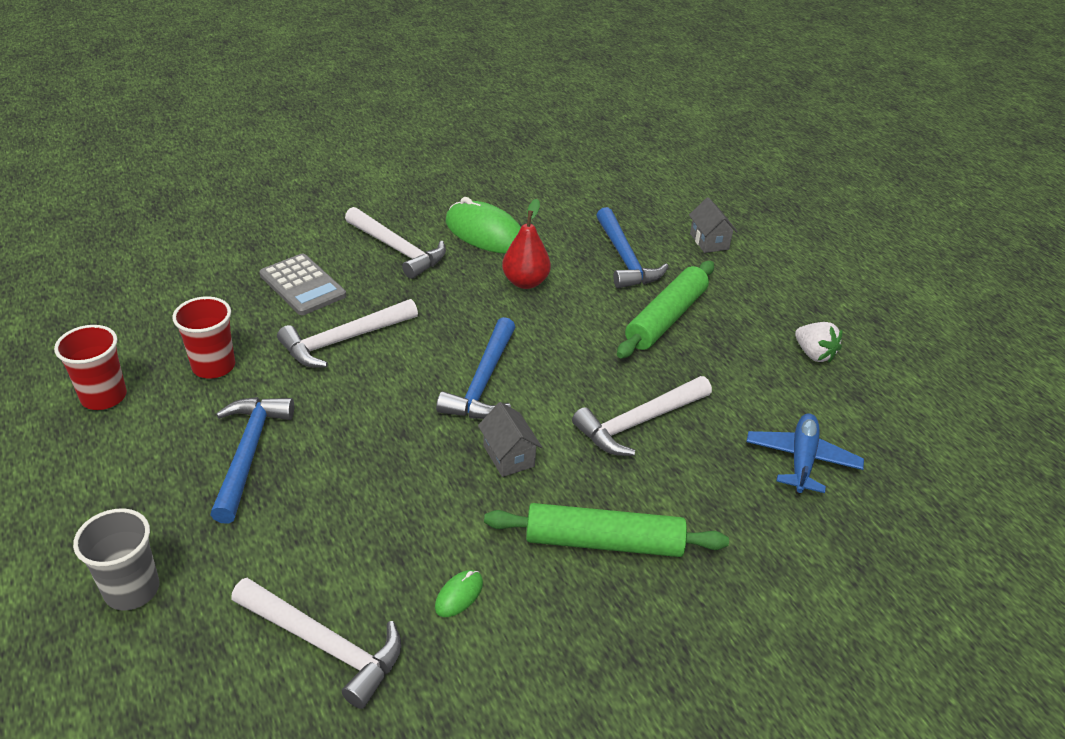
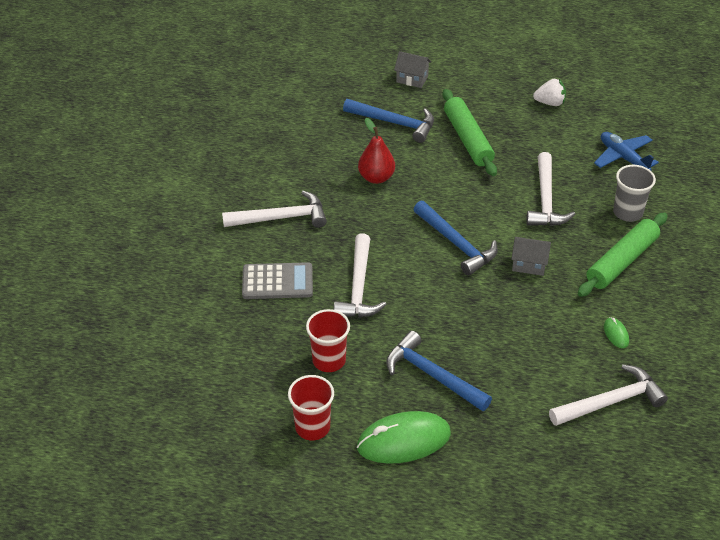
camera: 50 degrees left, 5 degrees up
grey cup [73,508,159,611] -> grey cup moved to [613,165,656,222]
green mouse [445,197,521,254] -> green mouse moved to [357,411,451,464]

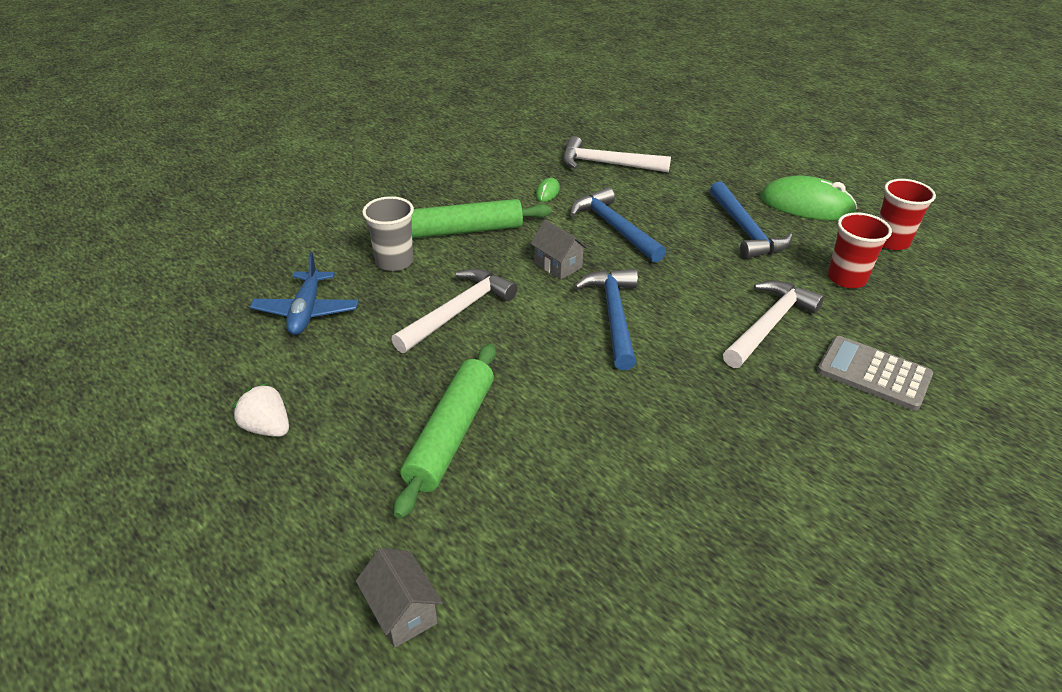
camera: 145 degrees left, 5 degrees down
white hammer [222,191,327,228] -> none
blue hammer [343,99,434,143] -> blue hammer moved to [570,187,666,263]
red pear [358,118,395,184] -> none

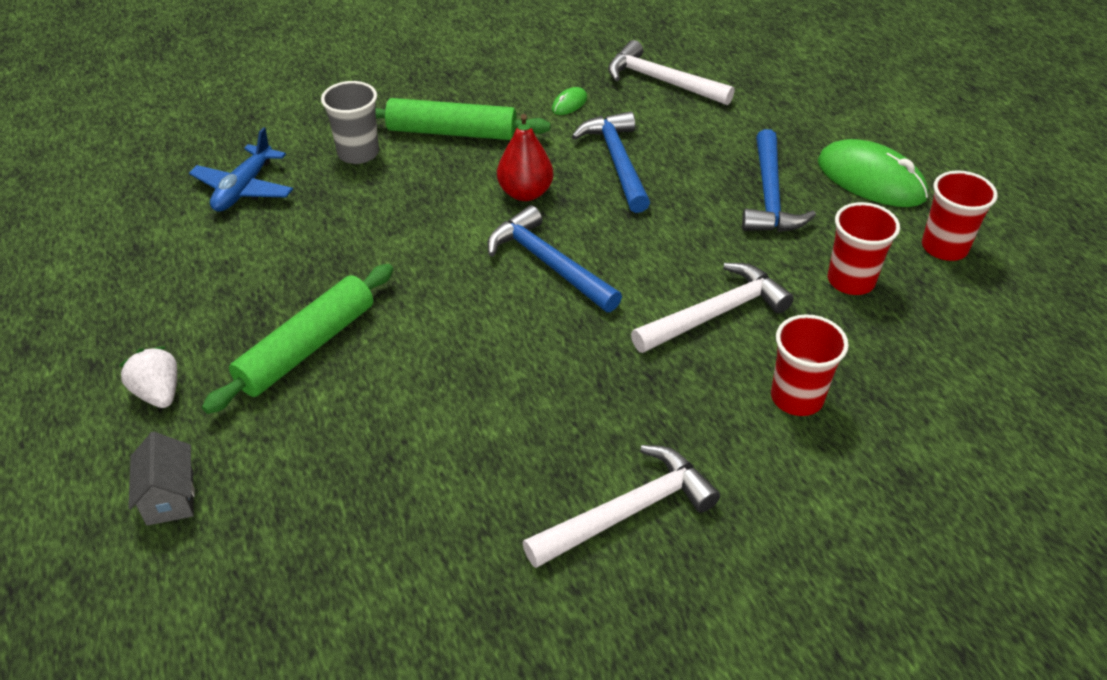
camera: 20 degrees right, 5 degrees up
white strawberry [232,383,289,437] -> white strawberry moved to [119,346,177,408]
white hammer [391,268,517,353] -> white hammer moved to [522,445,720,568]
grey house [530,220,588,279] -> red pear [497,114,554,201]
blue hammer [574,269,638,370] -> blue hammer turned 60 degrees counterclockwise [487,205,622,312]
grey calculator [817,336,933,411] -> red cup [771,314,849,416]

